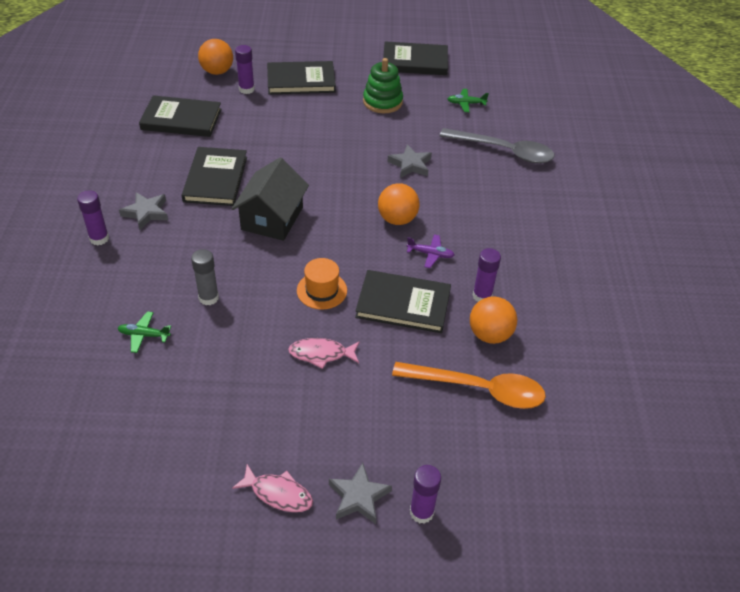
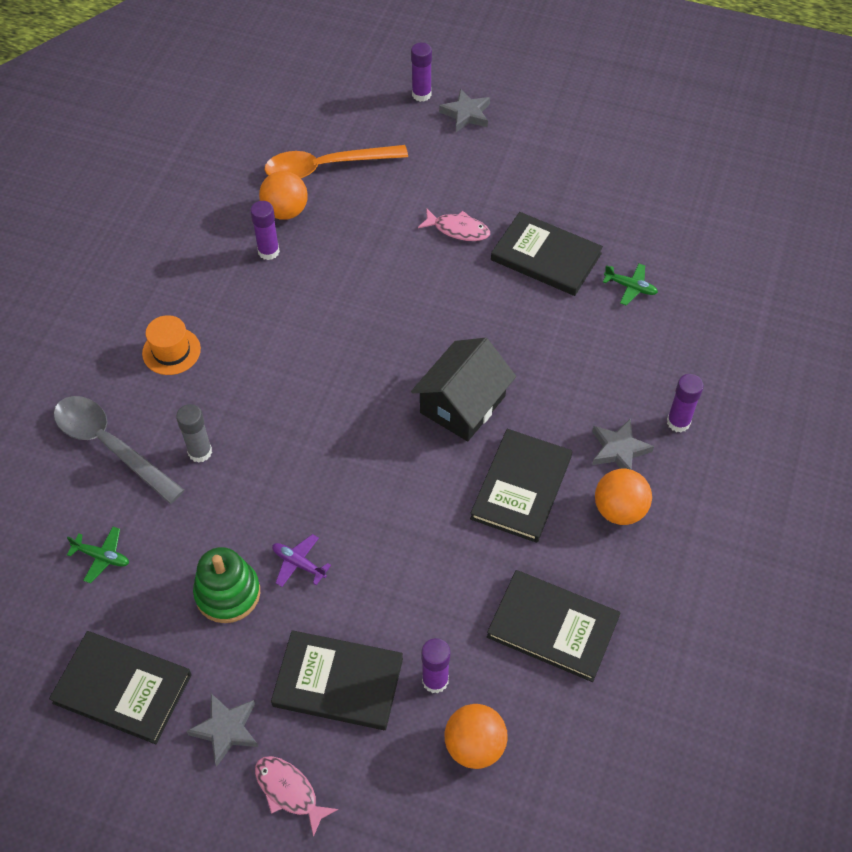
camera: 160 degrees left, 10 degrees up
grey glue stick [191,249,219,305] -> grey glue stick moved to [176,404,212,463]
pink fish [232,464,313,512] -> pink fish moved to [255,756,338,837]
orange hat [297,258,347,310] -> orange hat moved to [142,315,201,375]
black book [355,270,451,333] -> black book moved to [491,212,603,296]
orange ball [378,183,420,225] -> orange ball moved to [595,469,652,525]
grey star [387,144,432,178] -> grey star moved to [186,693,258,766]
orange spoon [392,362,546,409] -> orange spoon turned 45 degrees counterclockwise [265,145,408,179]
purple plane [407,234,454,268] -> purple plane moved to [272,534,331,587]

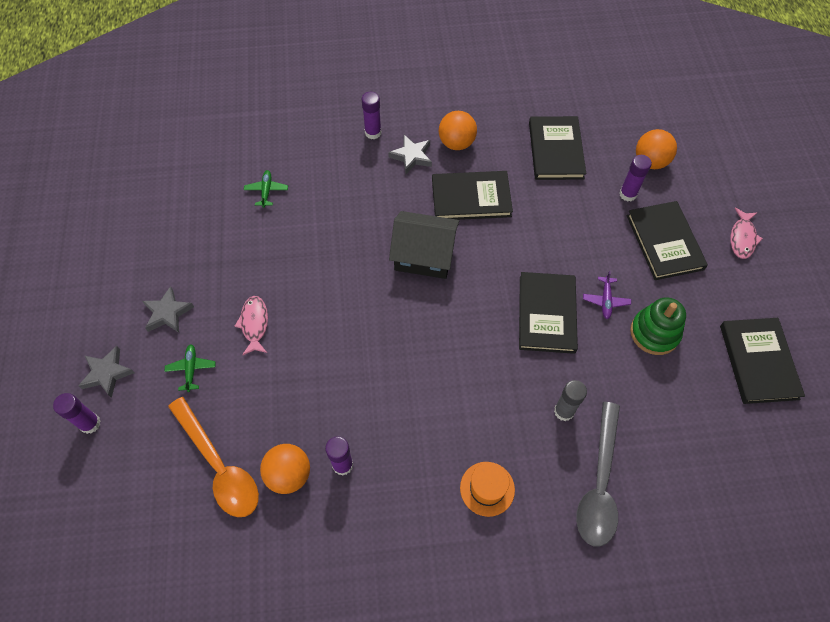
camera: 115 degrees left, 5 degrees up
green plane [67,527,129,583] -> green plane moved to [164,344,215,392]
grey star [186,693,258,766] -> grey star moved to [142,286,194,333]
black book [491,212,603,296] -> black book moved to [519,272,578,354]

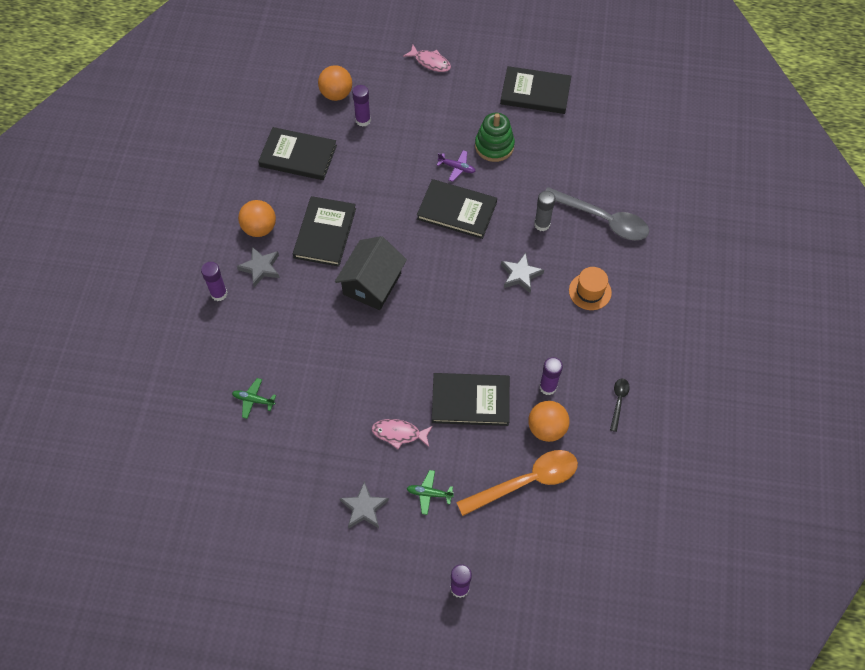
camera: 75 degrees left, 0 degrees up
grey star [78,346,135,398] -> grey star moved to [501,253,544,293]
black book [627,201,708,280] -> black book moved to [432,373,510,426]
none -> black spoon [610,378,630,432]

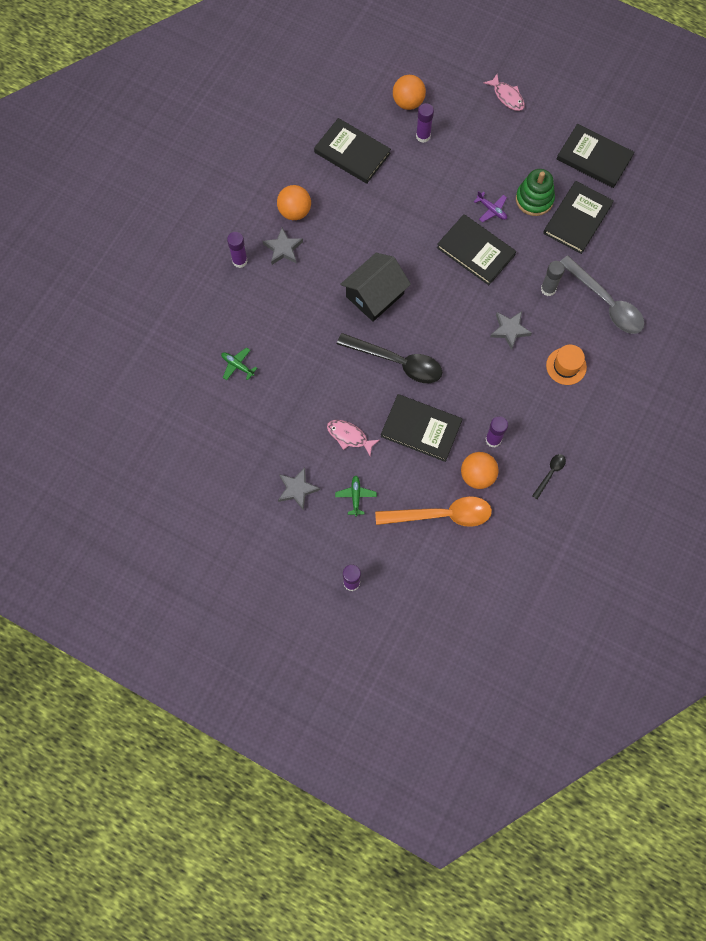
camera: 20 degrees right, 10 degrees up
black book [293,196,356,267] -> black book moved to [543,181,614,254]
green plane [406,470,454,515] -> green plane turned 60 degrees clockwise [335,475,377,516]
none -> black spoon [337,333,442,383]

